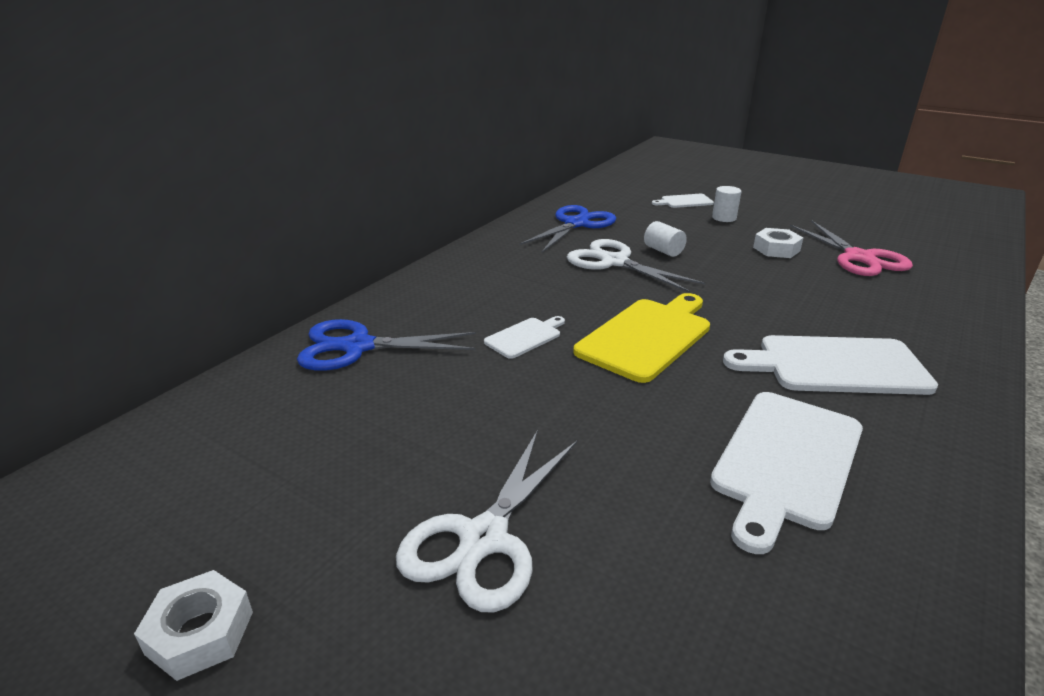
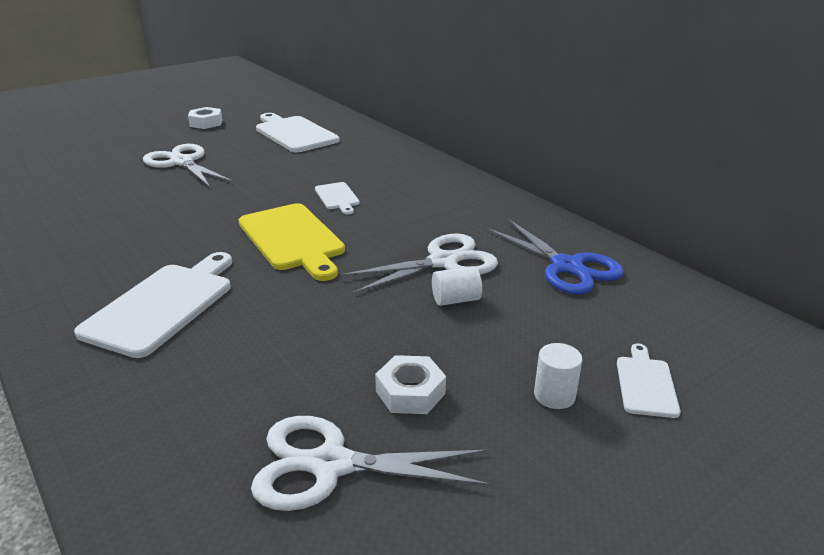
camera: 110 degrees right, 0 degrees up
blue scissors [297,319,476,371] -> none
white cutting board [710,392,863,554] -> white cutting board moved to [256,113,340,153]
pink scissors [790,220,913,276] -> white scissors [251,416,491,511]

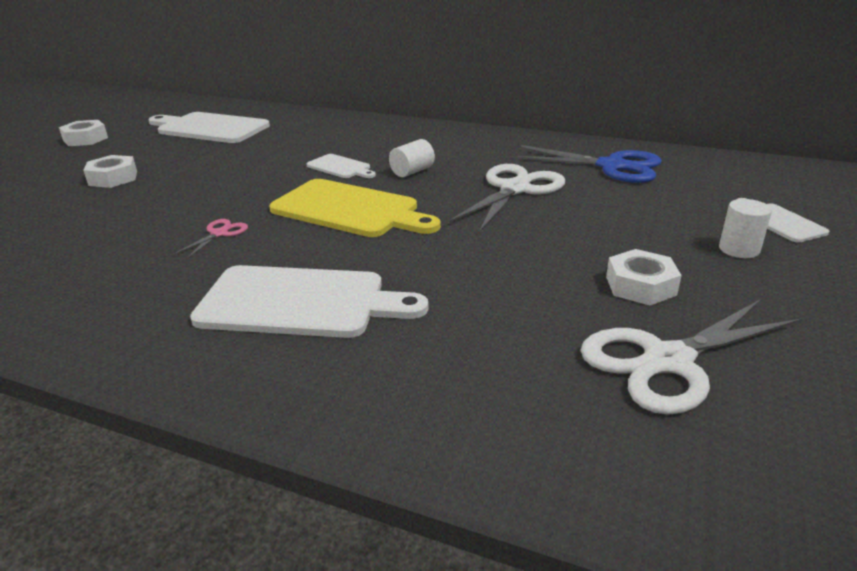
camera: 30 degrees left, 0 degrees up
white cutting board [74,252,232,358] -> white cutting board turned 105 degrees clockwise [190,265,429,338]
white scissors [143,144,233,187] -> white nut [83,155,137,188]
white cylinder [432,266,482,306] -> white cylinder moved to [389,139,435,177]
none -> pink scissors [172,219,248,259]

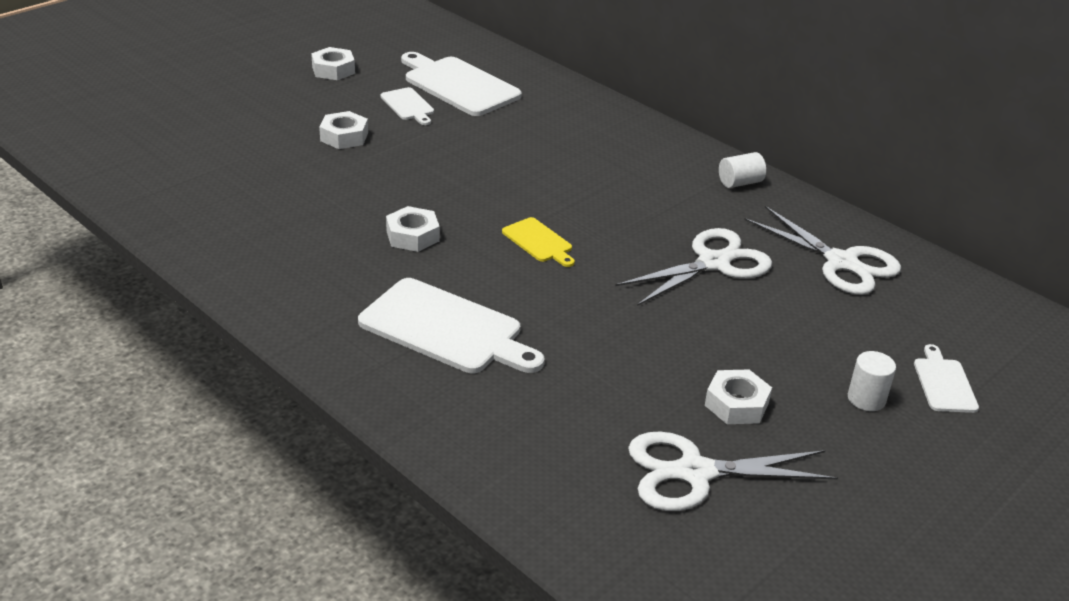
camera: 20 degrees right, 5 degrees up
pink scissors [172,219,248,259] -> white nut [386,206,440,252]
yellow cutting board [269,179,441,237] -> yellow cutting board [502,217,575,267], size x0.51
white cutting board [306,154,376,178] -> white cutting board moved to [381,87,434,125]
white cylinder [389,139,435,177] -> white cylinder moved to [719,152,766,188]
blue scissors [513,145,662,183] -> white scissors [744,206,901,295]

